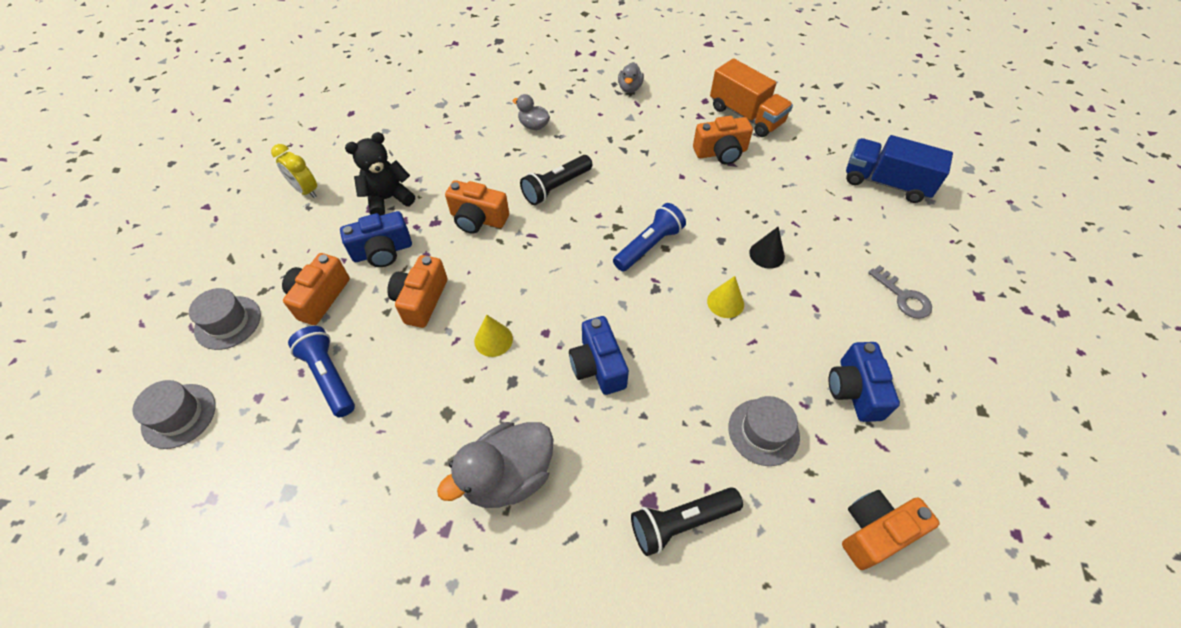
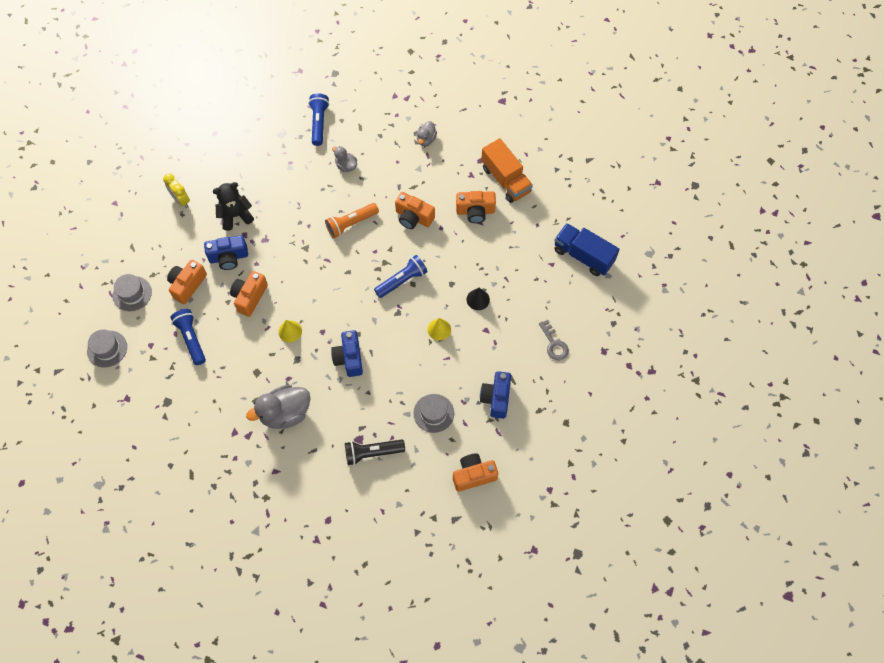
camera: 10 degrees right, 10 degrees up
orange camera [445,180,509,234] -> orange camera moved to [395,192,435,229]
black flashlight [520,155,592,205] -> orange flashlight [325,203,379,238]
none -> blue flashlight [308,93,329,146]

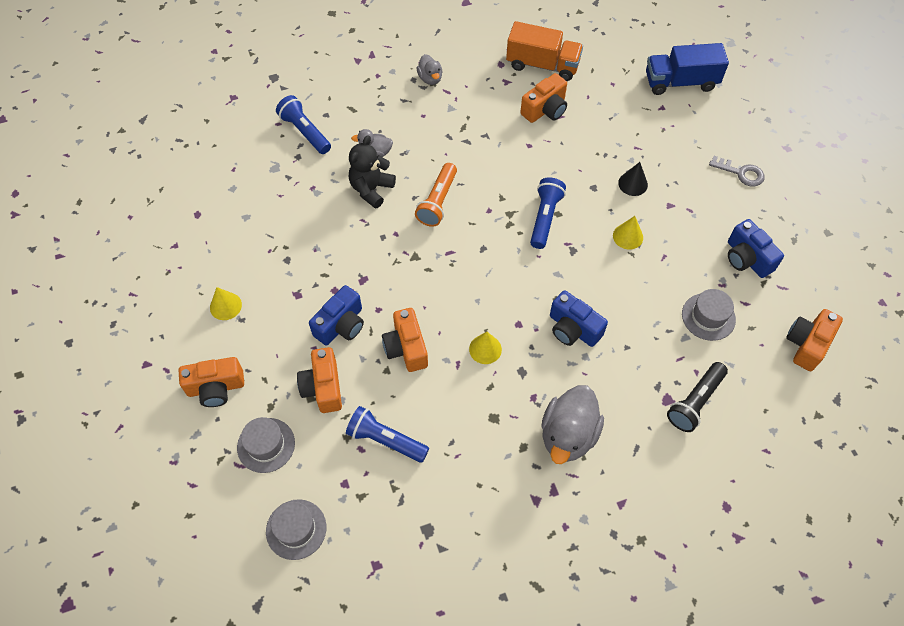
camera: 40 degrees left, 5 degrees down
yellow clock [163,173,190,208] -> yellow cone [210,287,242,320]
black teddy bear [213,182,254,231] -> black teddy bear moved to [349,135,396,209]
orange camera [395,192,435,229] -> orange camera moved to [179,357,244,407]

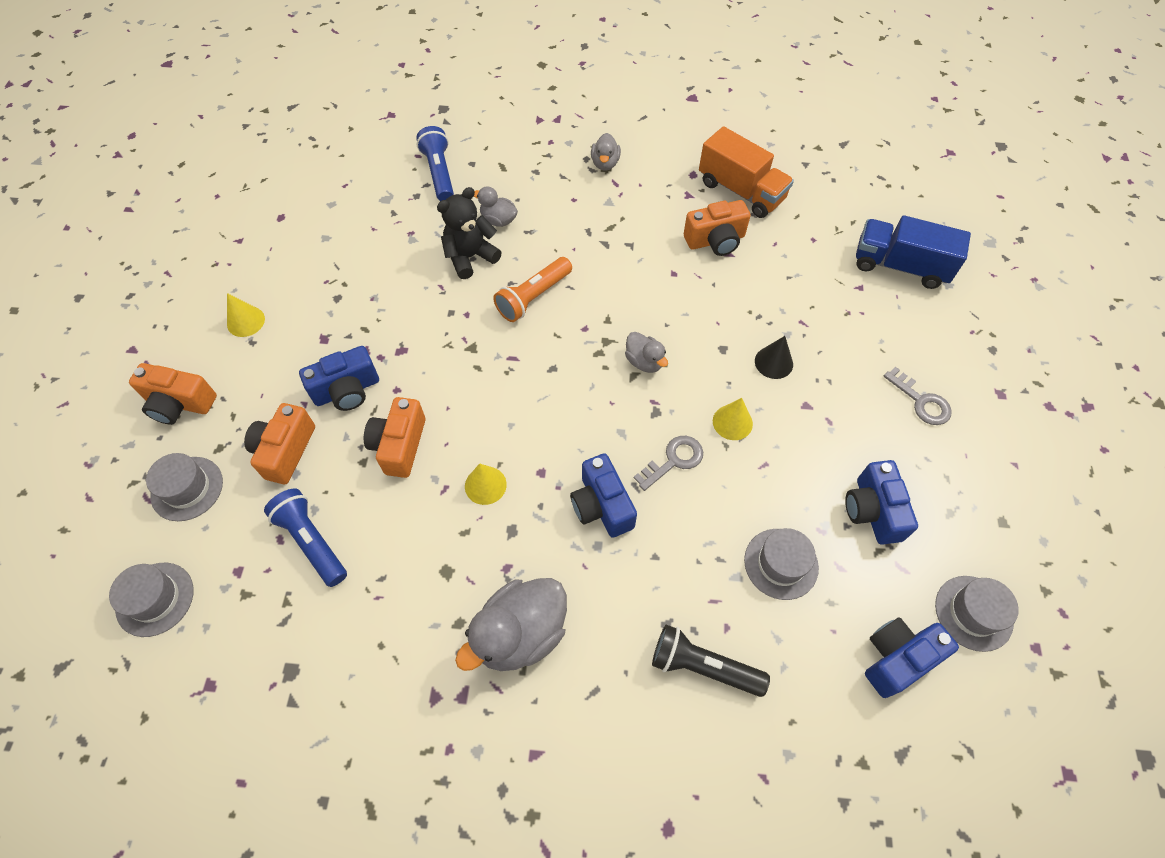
camera: 25 degrees right, 0 degrees up
blue flashlight [530,177,566,249] -> grey duck [625,332,668,373]
black flashlight [667,362,728,432] -> black flashlight turned 45 degrees clockwise [652,625,770,697]
orange camera [786,309,843,371] -> blue camera [865,617,959,698]
none -> grey key [634,436,703,491]
none -> grey hat [935,576,1019,652]

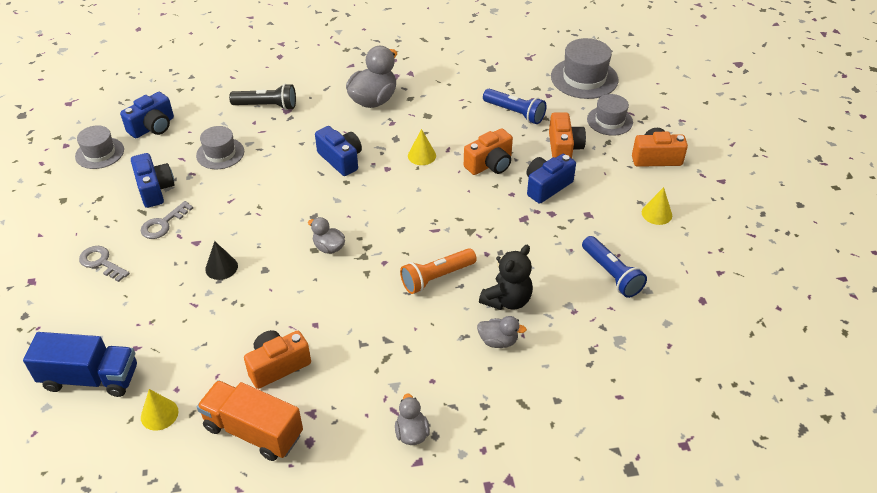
camera: 165 degrees right, 15 degrees down
grey hat [109,563,194,637] -> grey hat [551,38,618,99], size x1.55
orange camera [364,397,426,478] -> orange camera turned 60 degrees clockwise [464,128,513,175]
blue flashlight [416,126,454,201] -> blue flashlight moved to [582,236,647,298]
orange flashlight [493,257,572,322] -> orange flashlight turned 150 degrees counterclockwise [400,248,477,294]
grey key [634,436,703,491] -> grey key moved to [141,201,193,239]
yellow cone [713,398,753,440] -> yellow cone moved to [141,389,178,431]

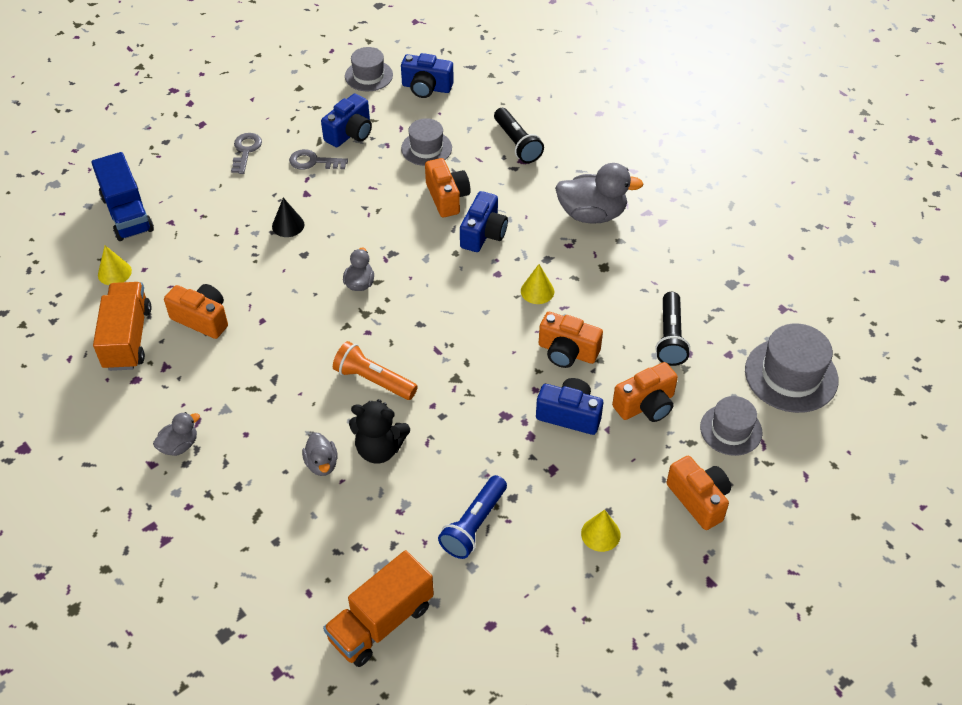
camera: 60 degrees right, 5 degrees up
blue flashlight [483,89,546,124] -> black flashlight [655,292,690,366]
none -> orange truck [323,550,434,667]
none -> orange camera [425,158,470,218]

